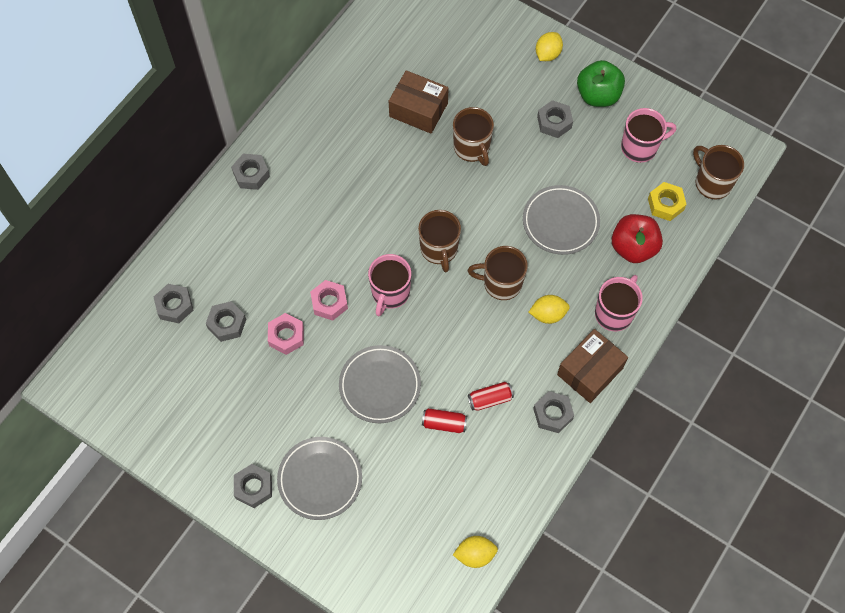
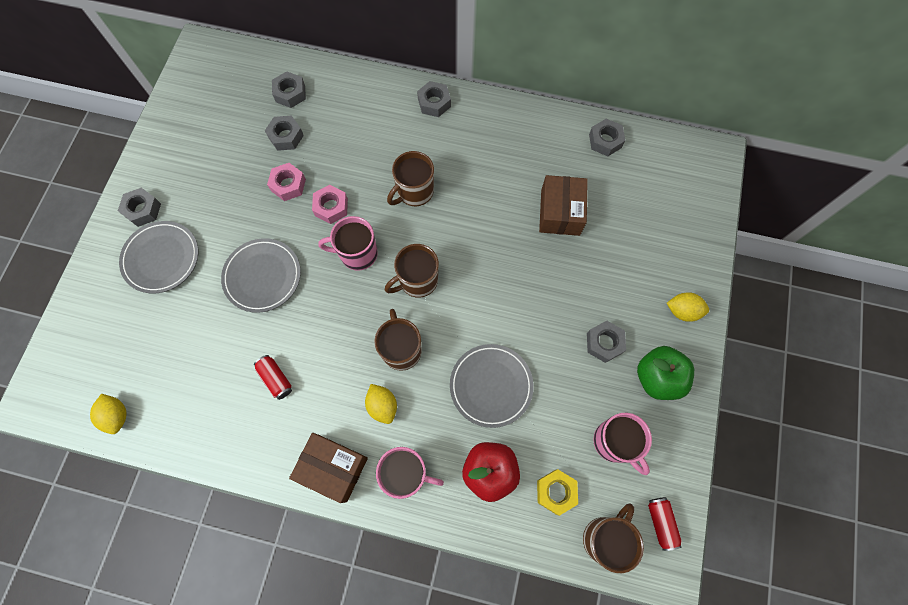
camera: 70 degrees right, 5 degrees up
red can [422,408,467,433] -> red can moved to [648,497,682,551]
brown mug [453,107,494,166] -> brown mug moved to [387,151,434,206]
grey nut [533,391,574,433] -> grey nut moved to [589,119,625,156]

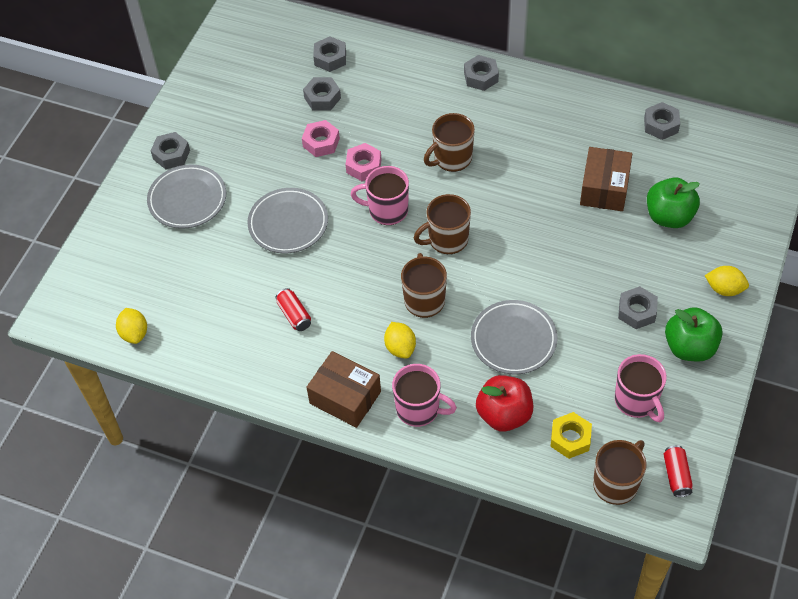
camera: 10 degrees right, 15 degrees down
none -> green apple [647,178,700,228]

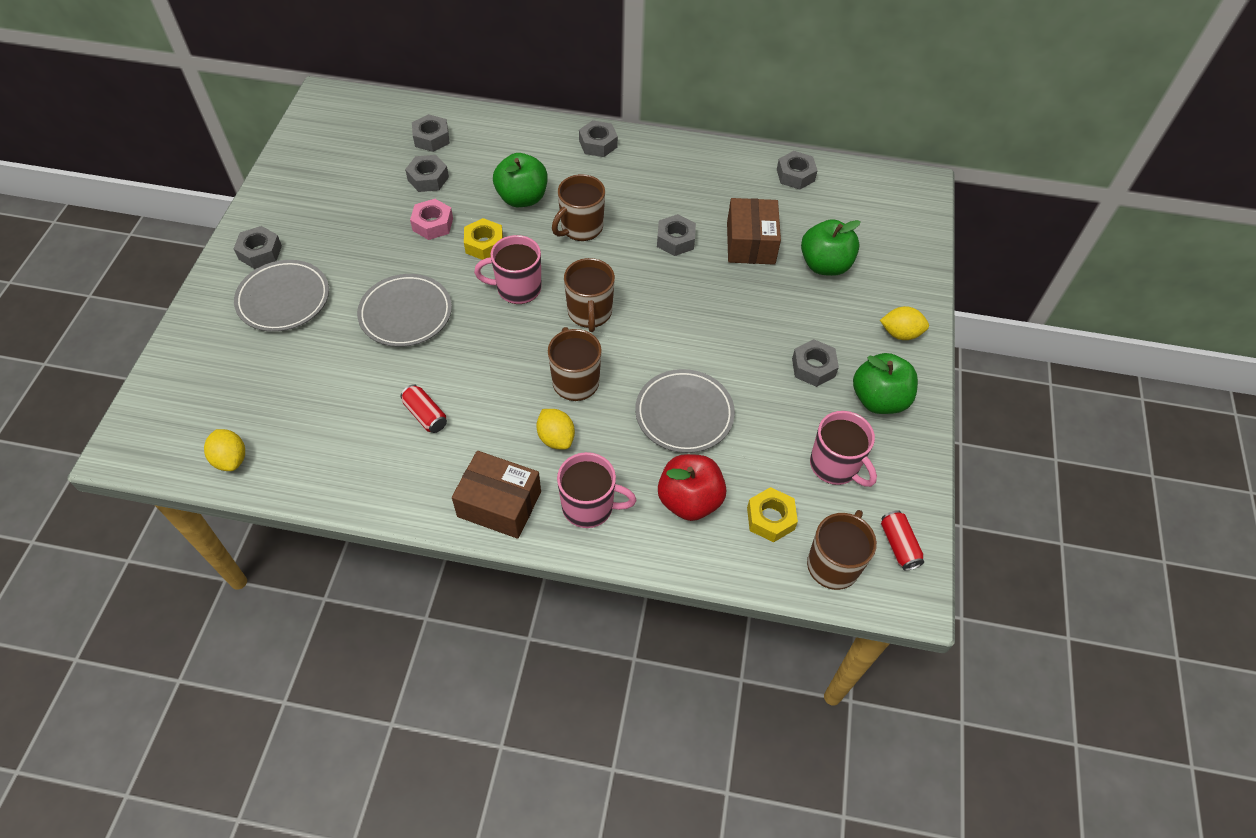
camera: 15 degrees left, 0 degrees up
pink nut [345,143,381,181] -> yellow nut [464,218,503,260]
brown mug [414,194,471,254] -> brown mug turned 60 degrees counterclockwise [564,258,615,332]
none -> green apple [493,153,547,207]
none -> grey nut [657,214,696,256]

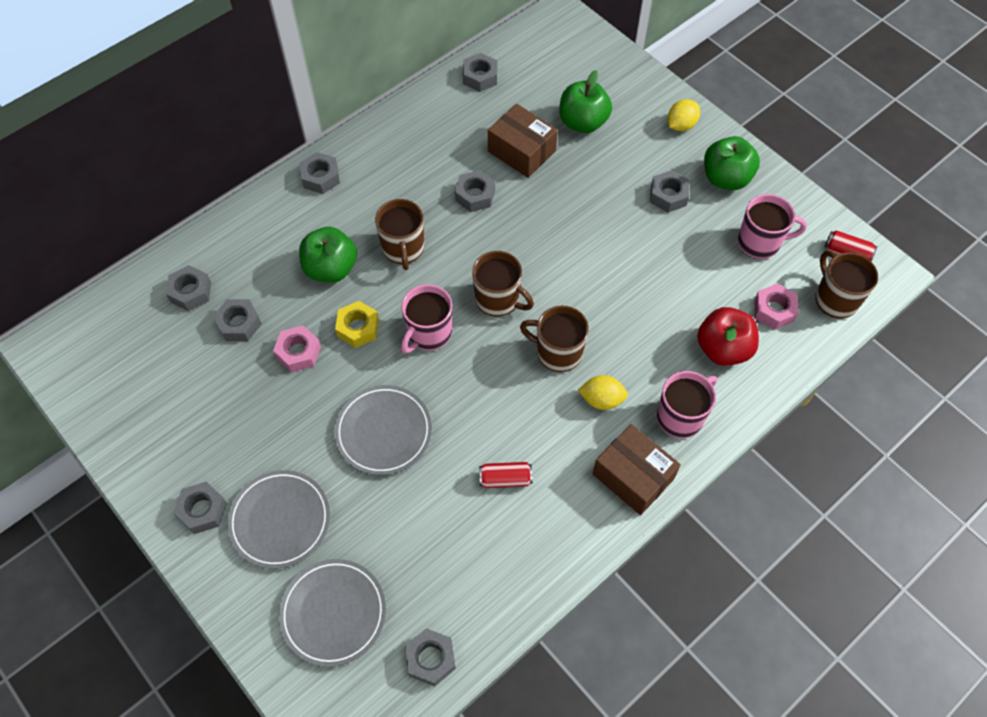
camera: 50 degrees left, 5 degrees up
yellow lemon [204,429,245,471] -> grey nut [405,628,456,686]
brown box [452,451,541,539] -> brown box turned 75 degrees clockwise [593,424,681,515]
grey plate [635,369,735,453] -> grey plate moved to [279,559,386,667]
yellow nut [747,487,798,542] -> pink nut [755,283,798,330]

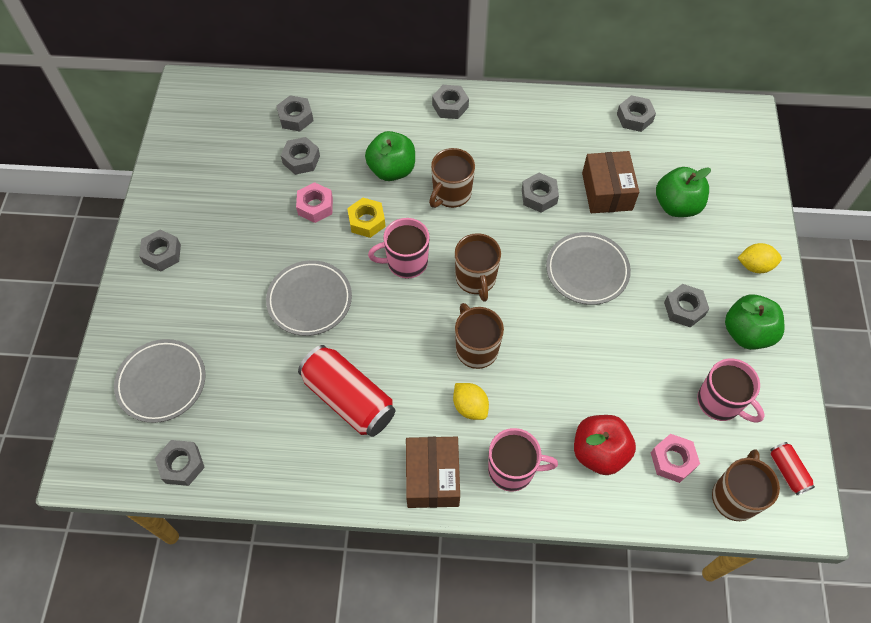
camera: 45 degrees right, 0 degrees up
grey plate [227,470,330,569] -> grey plate moved to [546,232,631,305]
red can [479,462,533,488] -> red can [298,345,396,437], size x2.07

